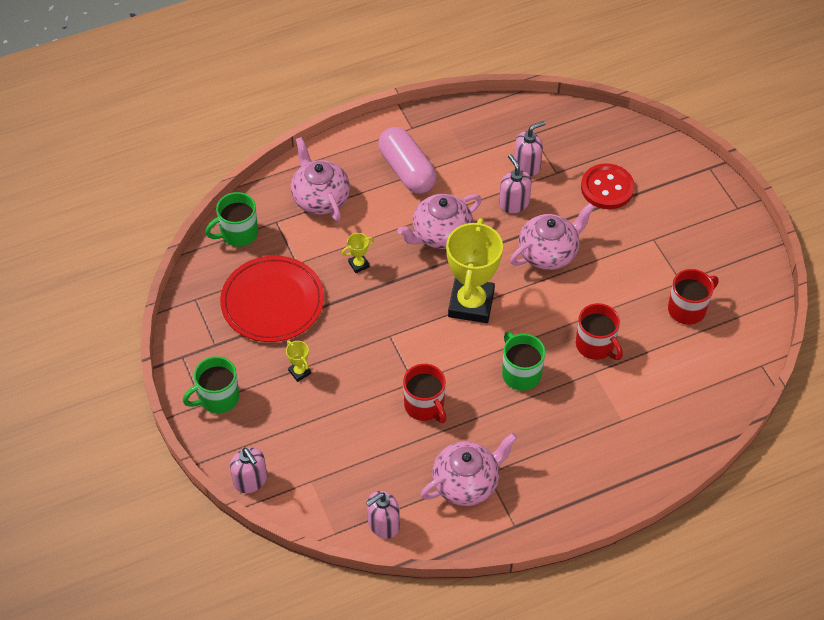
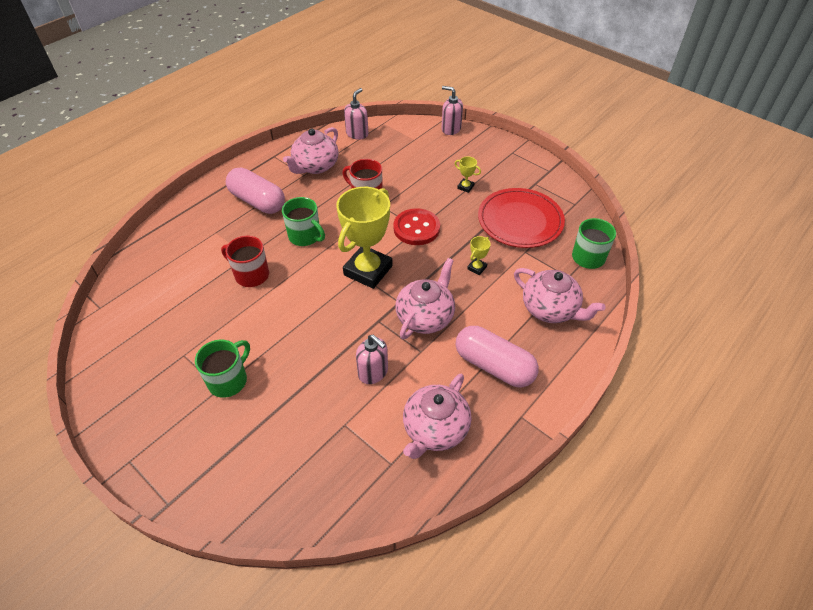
camera: 155 degrees right, 5 degrees down
green mug [183,356,239,414] -> green mug moved to [195,339,250,398]
yellow trophy [446,218,503,323] -> yellow trophy turned 45 degrees clockwise [336,187,393,289]
pink teapot [510,203,595,270] -> pink teapot moved to [403,374,472,459]
pink soap dispenser [514,121,546,176] -> none
red button [581,163,635,209] -> red button moved to [393,208,440,245]
red mug [668,269,719,325] -> none
none -> pink capsule [226,167,285,214]

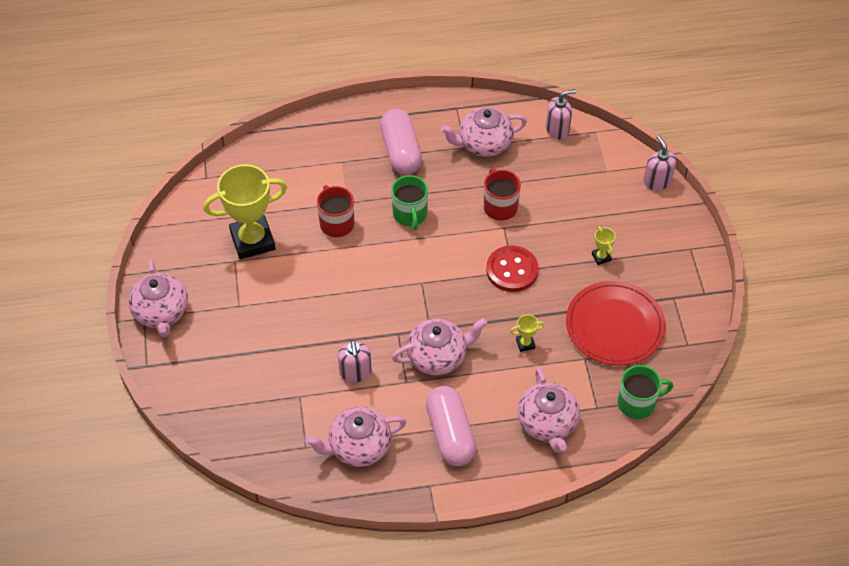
camera: 40 degrees right, 5 degrees up
green mug [195,339,250,398] -> none
yellow trophy [336,187,393,289] -> yellow trophy moved to [203,165,287,259]
none -> pink teapot [128,260,188,337]

